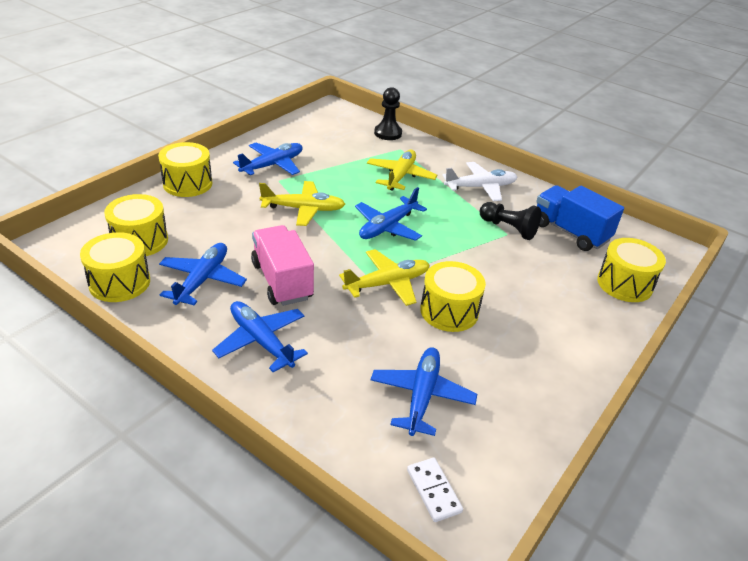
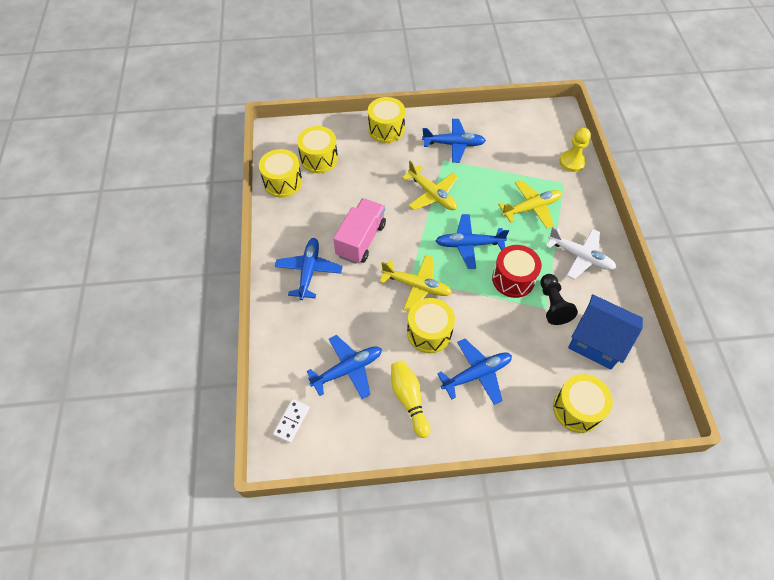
camera: 50 degrees right, 20 degrees up
blue plane [159,243,247,305] -> blue plane moved to [437,339,512,405]
black pawn [374,87,402,140] -> yellow pawn [559,128,591,172]
blue truck [536,185,624,251] -> blue house [568,294,643,369]
none -> yellow bowling pin [391,360,430,438]
none -> red drum [492,245,542,298]

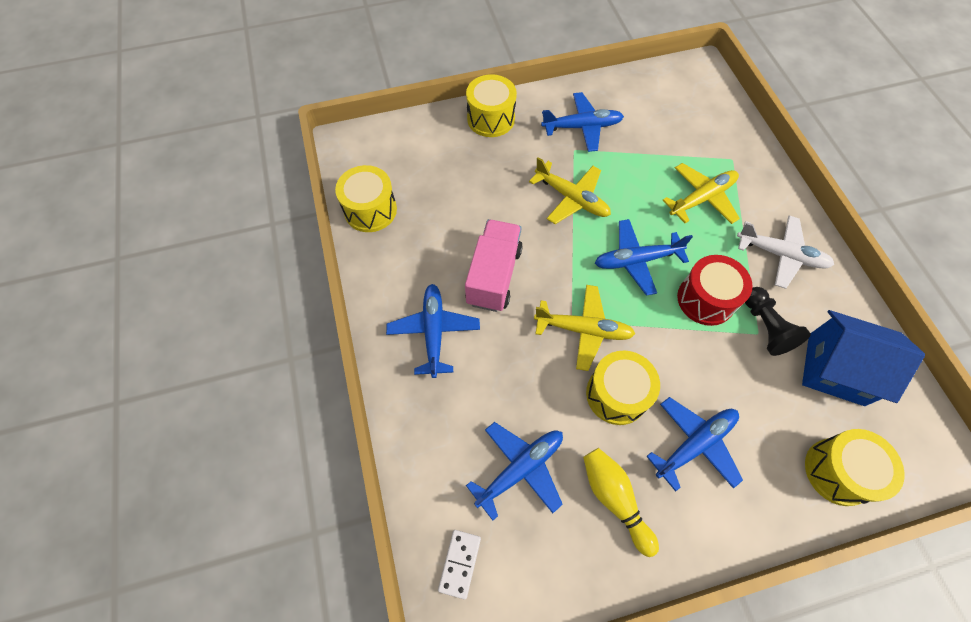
camera: 10 degrees left, 5 degrees up
yellow drum [297,126,338,173] -> none
yellow pawn [559,128,591,172] -> none

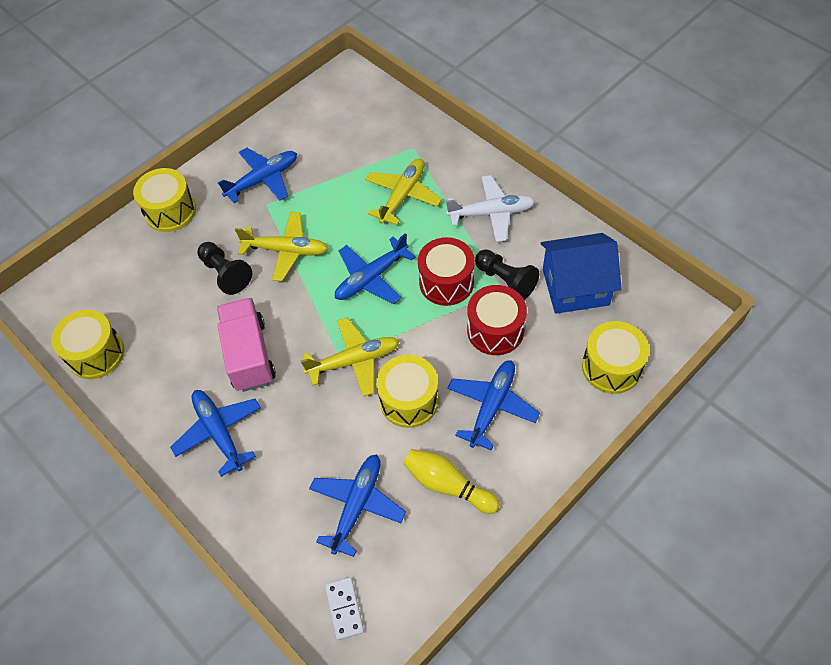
camera: 25 degrees left, 5 degrees down
none -> black pawn [197,242,252,295]
none -> red drum [467,285,527,355]

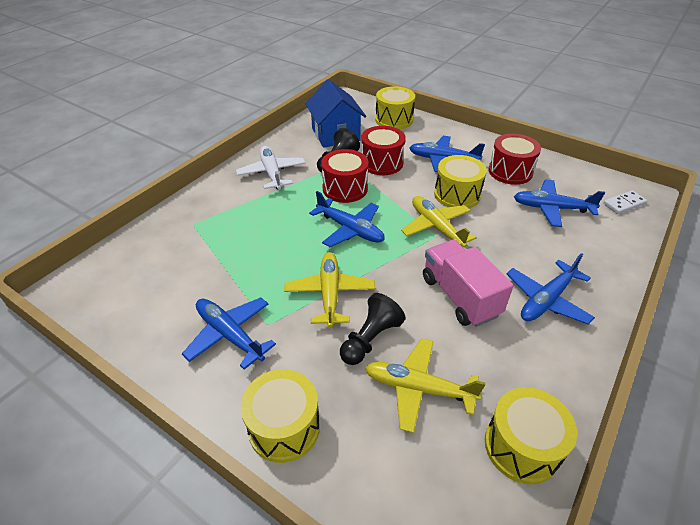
camera: 105 degrees left, 15 degrees down
pink truck [217,298,276,392] -> pink truck turned 90 degrees clockwise [423,240,513,327]
yellow plane [365,159,442,225] -> yellow plane moved to [365,338,486,433]
yellow bowling pin [403,449,500,514] -> red drum [488,134,541,185]

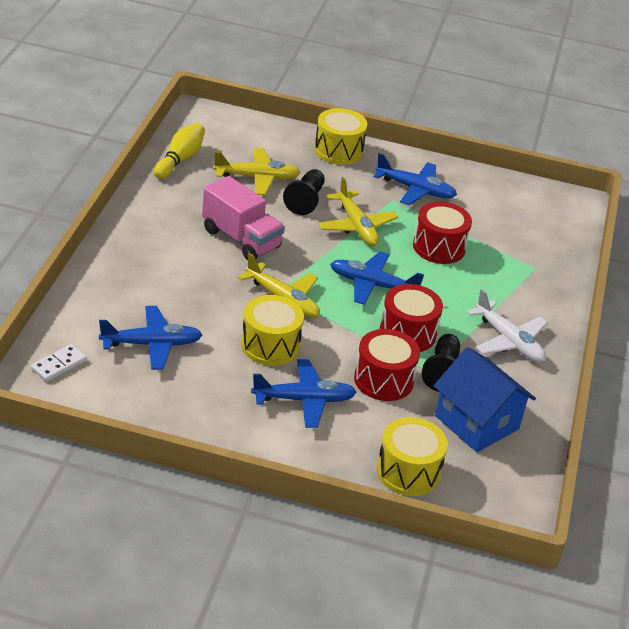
camera: 155 degrees right, 5 degrees down
yellow drum [485,387,577,485] -> yellow bowling pin [154,123,205,179]
red drum [488,134,541,185] -> red drum moved to [413,202,472,264]
blue plane [507,253,595,325] -> none

